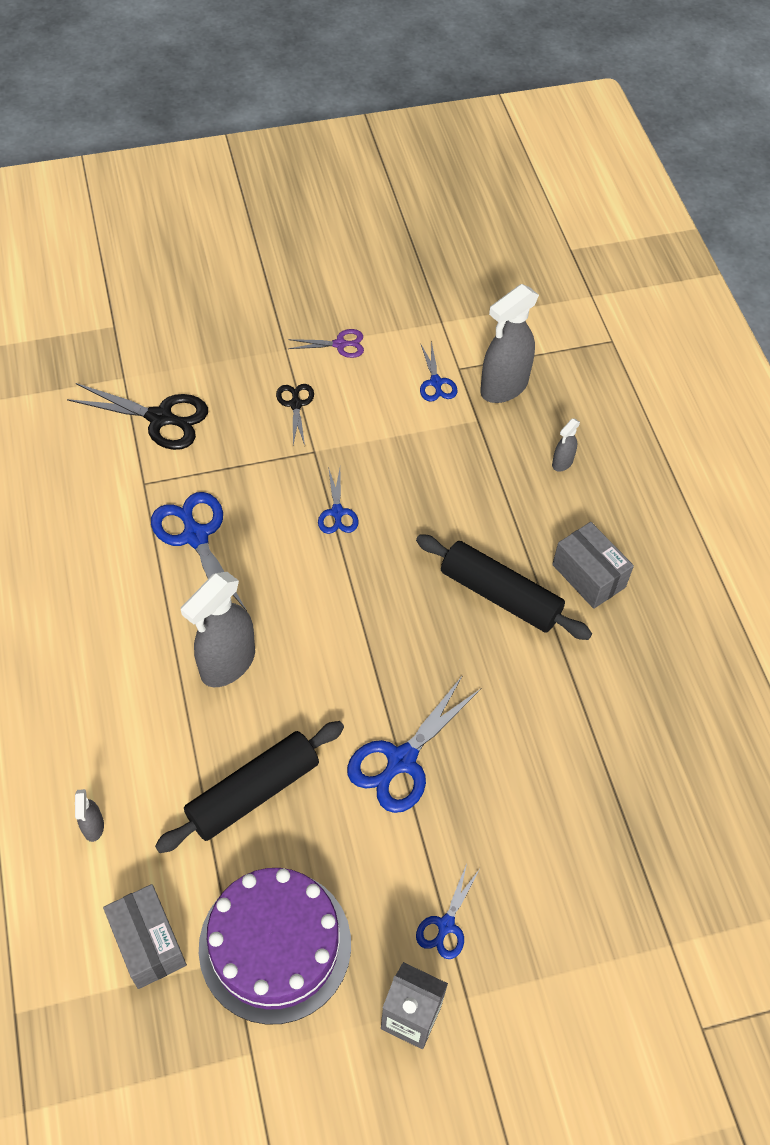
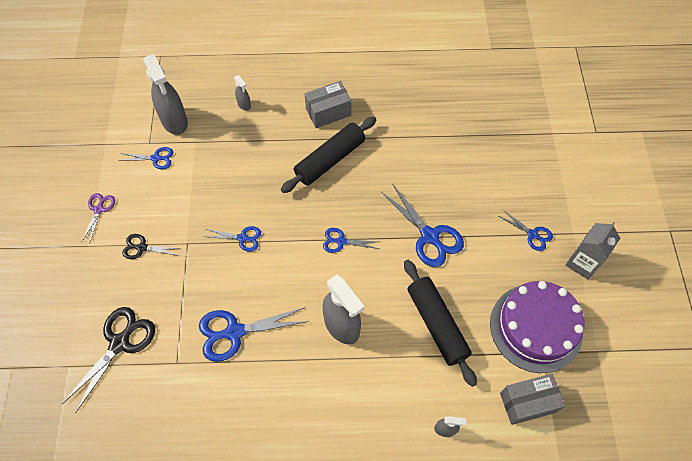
camera: 75 degrees left, 5 degrees up
none -> blue scissors [323,228,379,253]

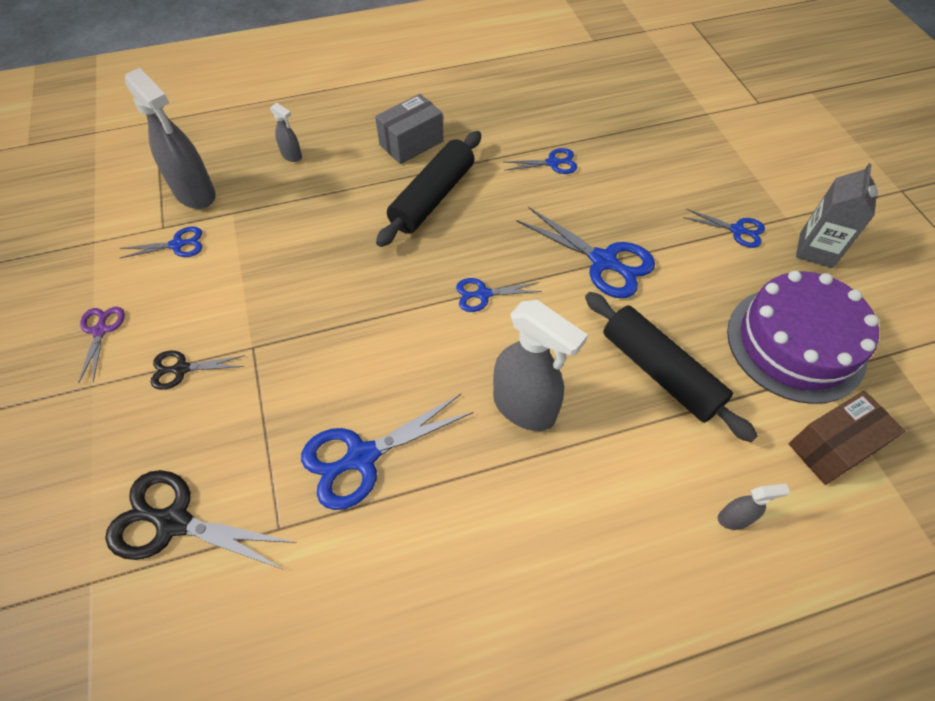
camera: 15 degrees left, 5 degrees down
black scissors [62,307,155,412] -> black scissors turned 90 degrees counterclockwise [105,470,297,570]
blue scissors [204,226,261,251] -> blue scissors moved to [504,148,577,174]
grey box [500,374,565,425] -> brown box [789,391,905,485]

